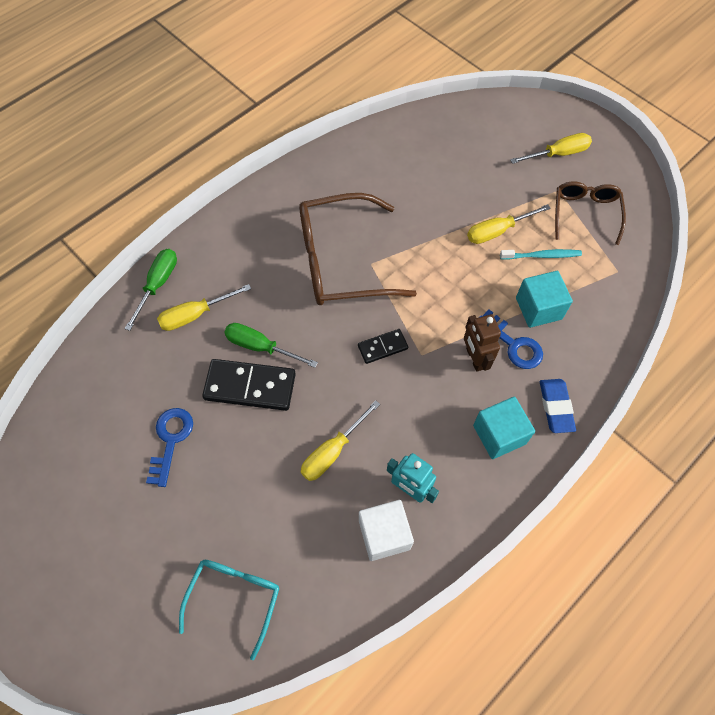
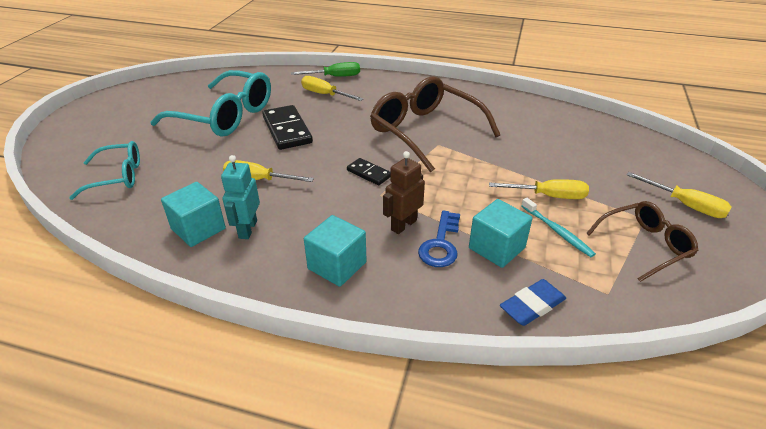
camera: 60 degrees right, 25 degrees down
blue key [146,408,193,487] -> turquoise glasses [151,70,271,137]
green screwdriver [224,323,318,368] -> none
white cube [359,500,414,561] -> turquoise cube [161,182,226,247]
yellow screwdriver [467,204,551,244] -> yellow screwdriver turned 150 degrees clockwise [489,179,589,199]
blue eraser [540,379,576,433] -> blue eraser moved to [500,279,566,326]

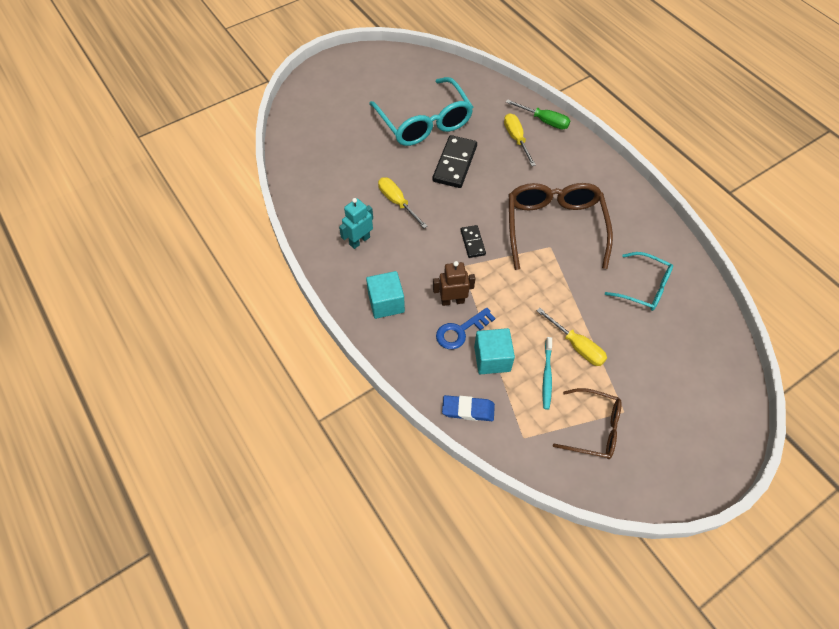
camera: 40 degrees right, 20 degrees up
turquoise glasses [69,141,140,200] -> turquoise glasses moved to [605,252,673,311]
turquoise cube [161,182,226,247] -> none
yellow screwdriver [626,172,732,218] -> none

